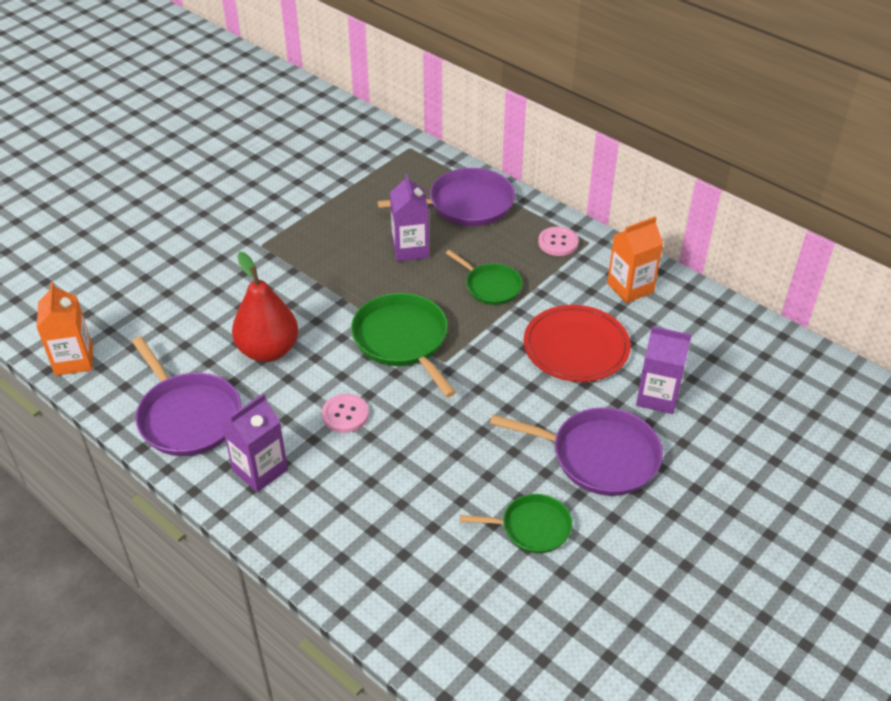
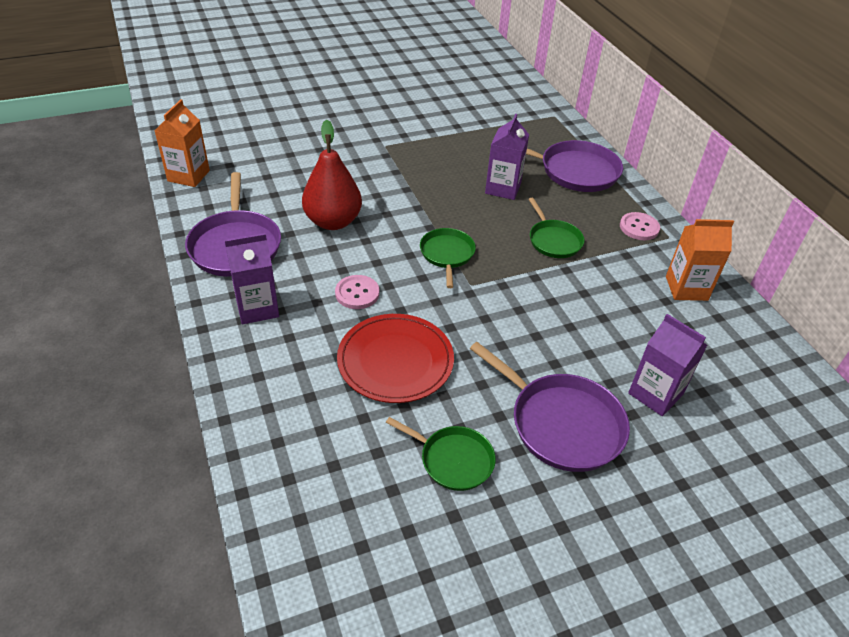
camera: 25 degrees right, 0 degrees up
green pan [351,293,456,397] -> green pan [420,228,476,288], size x0.61
red plate [524,305,631,382] -> red plate moved to [337,314,454,403]

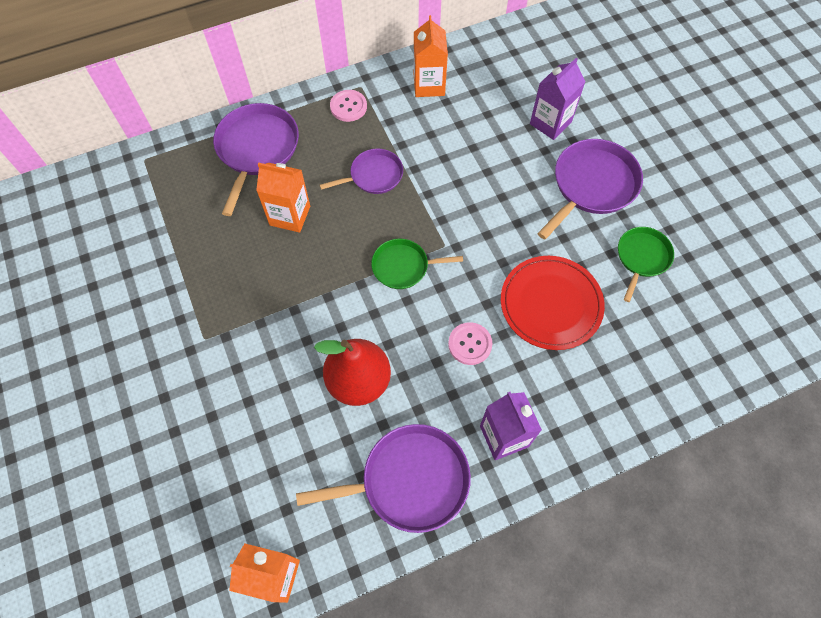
camera: 90 degrees left, 20 degrees up
purple carton [485,114,529,200] -> orange carton [256,162,310,233]
green pan [528,198,585,258] -> purple pan [320,149,403,194]

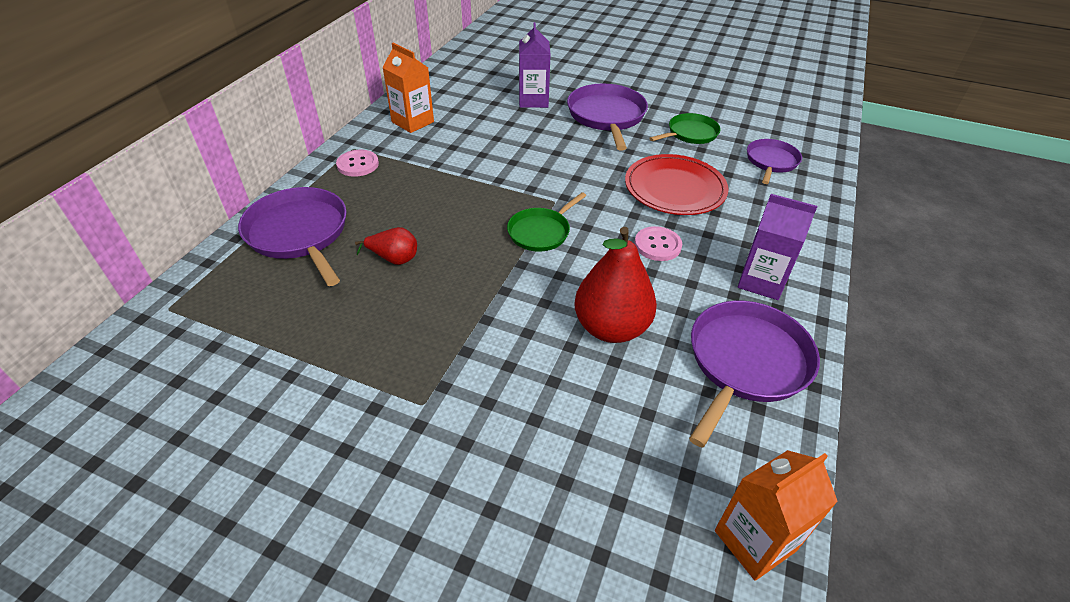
camera: 45 degrees left, 20 degrees down
orange carton [256,162,310,233] -> red pear [355,227,417,265]
purple pan [320,149,403,194] -> purple pan moved to [747,139,802,184]
green pan [618,227,674,302] -> green pan turned 75 degrees clockwise [649,113,721,144]

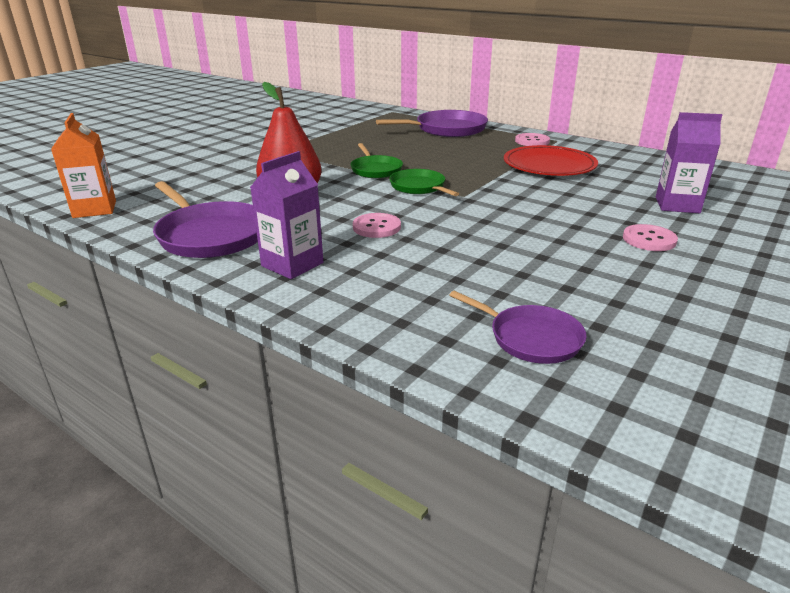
camera: 105 degrees right, 15 degrees down
red pear [355,227,417,265] -> none
orange carton [382,43,434,133] -> none
purple pan [567,84,648,151] -> pink button [623,224,678,251]
red plate [625,154,729,215] -> red plate moved to [504,145,598,176]
green pan [649,113,721,144] -> green pan moved to [351,143,403,178]

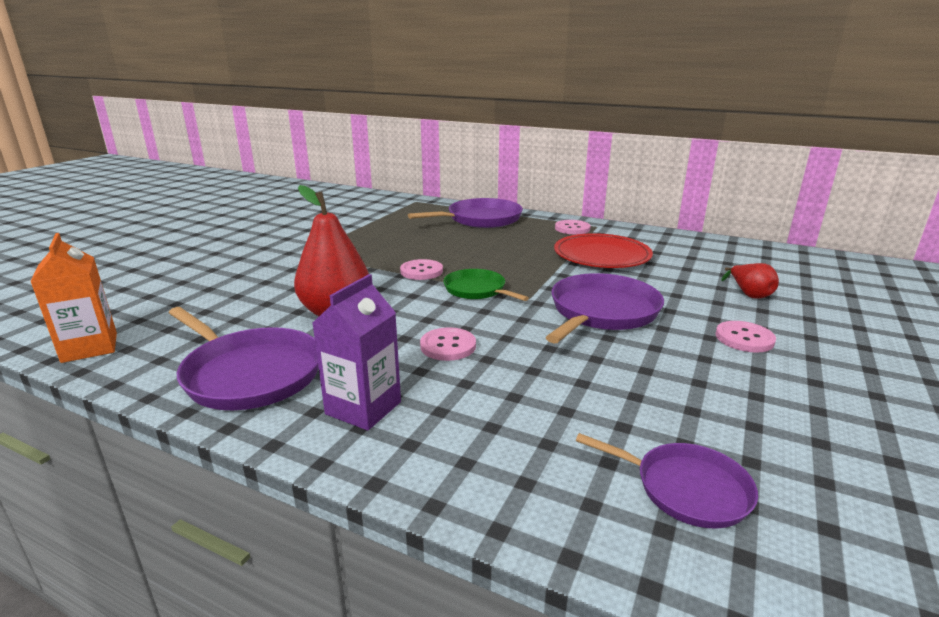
camera: 10 degrees left, 5 degrees down
green pan [351,143,403,178] -> pink button [400,259,443,280]
purple carton [656,112,722,213] -> red pear [721,263,779,299]
none -> purple pan [546,273,664,343]

